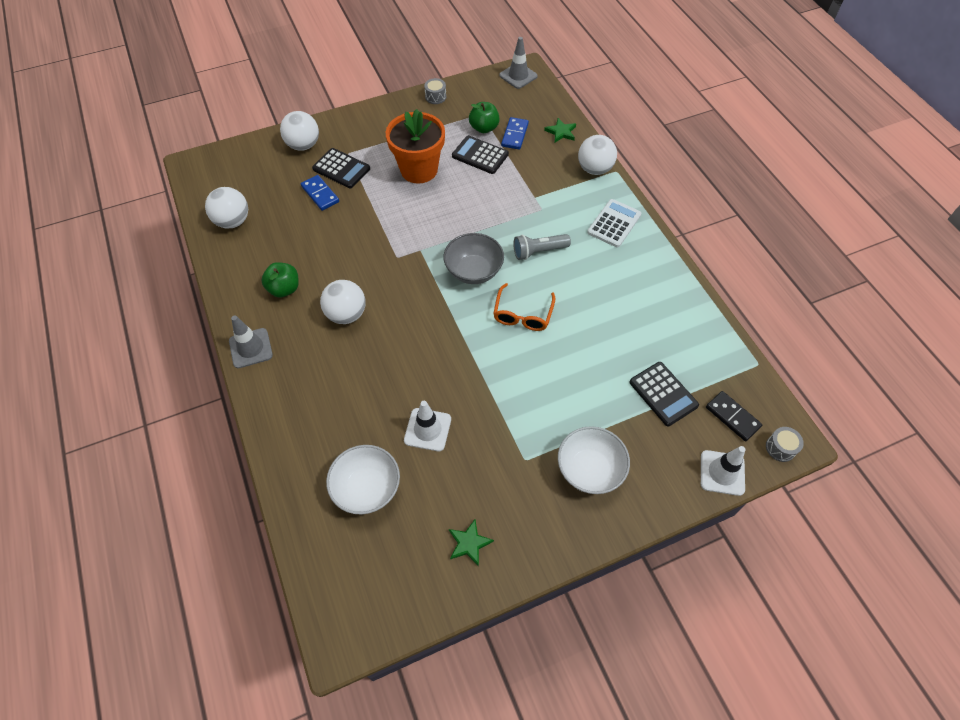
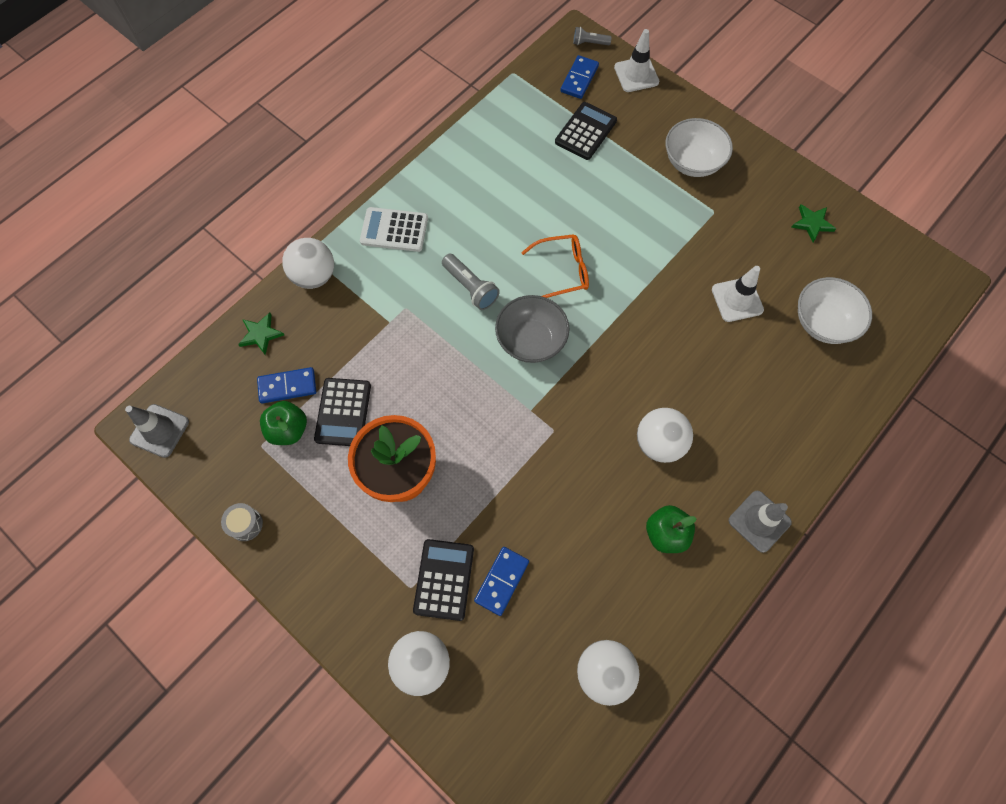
camera: 115 degrees left, 10 degrees up
black domino [706,391,762,441] -> blue domino [560,55,599,99]
grey drum [766,427,804,462] -> grey flashlight [573,27,612,45]

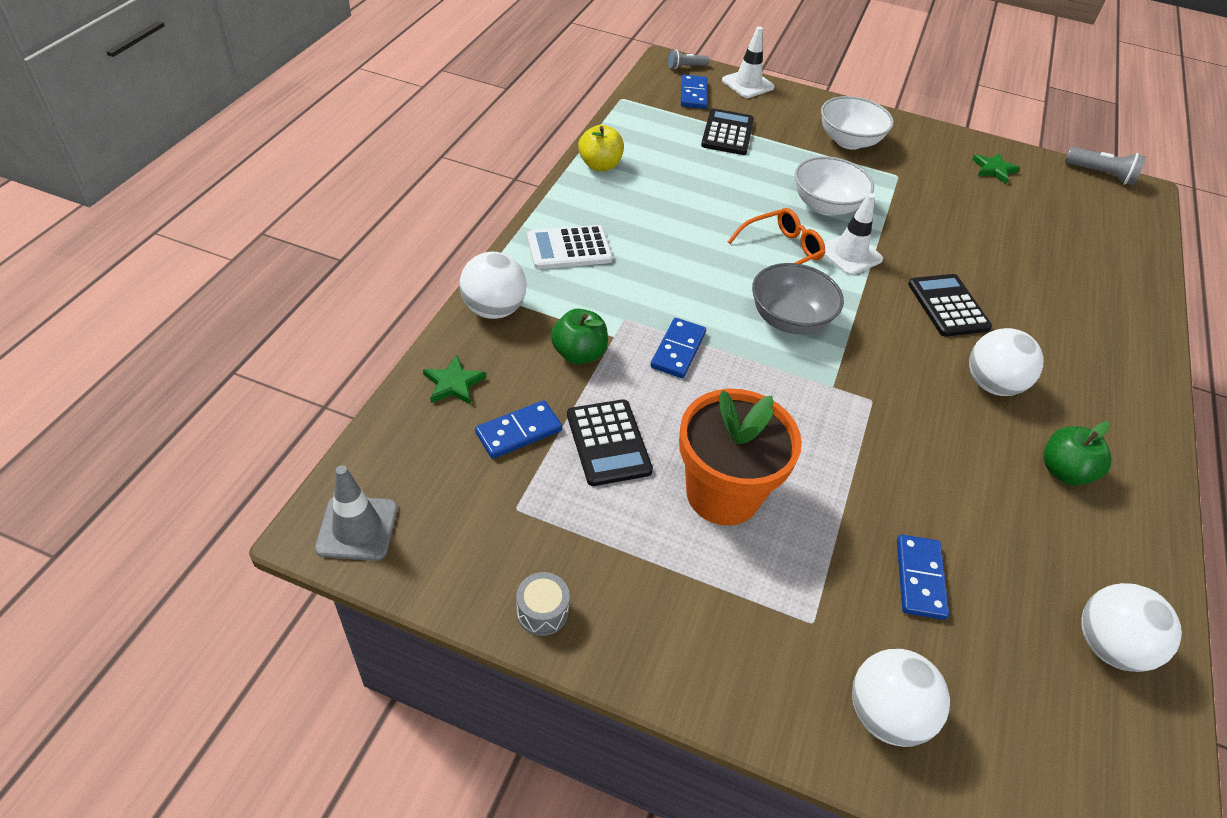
camera: 25 degrees left, 20 degrees down
green apple [260,401,307,445] -> green apple moved to [551,309,608,364]
black calculator [413,539,474,621] -> black calculator moved to [908,274,992,337]
grey flashlight [442,254,500,310] -> grey flashlight moved to [1065,147,1146,185]
white traffic cone [712,266,764,322] -> white traffic cone moved to [824,193,883,275]
grey traffic cone [729,491,792,553] -> none
white bowl [798,277,872,344] -> white bowl moved to [795,156,874,216]
none -> yellow apple [578,125,624,171]
none -> blue domino [650,318,706,378]

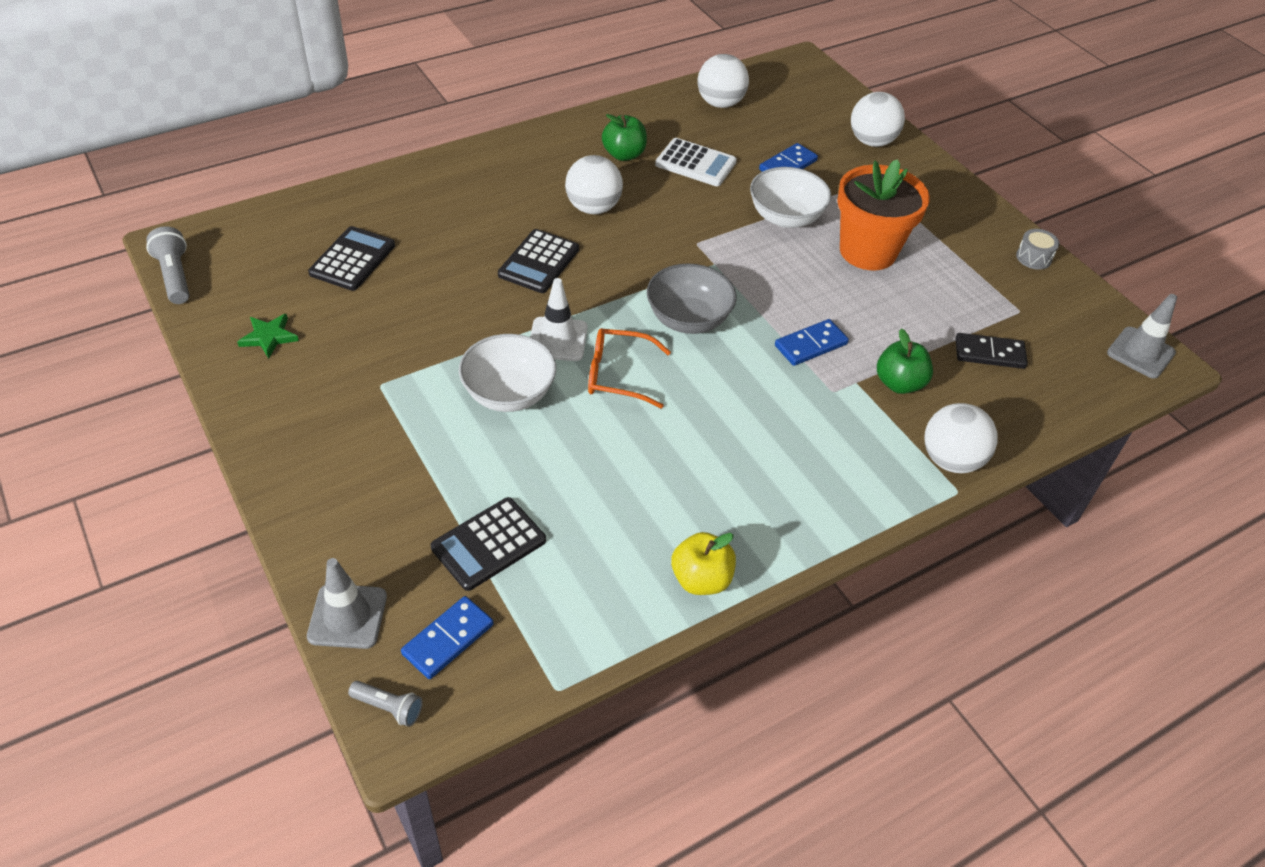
camera: 140 degrees left, 0 degrees up
green star [423,355,486,405] -> none
blue domino [475,400,562,459] -> black domino [955,333,1028,369]
white calculator [527,225,613,269] -> white calculator moved to [655,138,737,186]
black calculator [567,399,653,486] -> black calculator moved to [308,226,395,291]
white traffic cone [722,26,775,98] -> grey traffic cone [307,558,387,649]
white bowl [821,96,894,150] -> white bowl moved to [750,167,832,228]

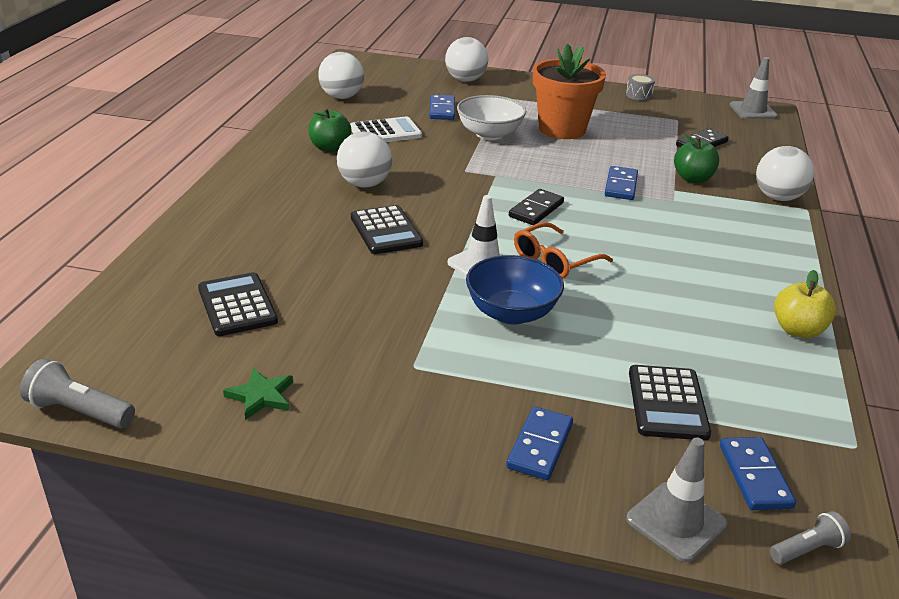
camera: 45 degrees left, 15 degrees down
white bowl [459,334,556,412] -> blue bowl [466,255,564,325]
grey bowl [647,264,737,334] -> black domino [509,189,564,225]
none -> blue domino [506,406,573,480]

